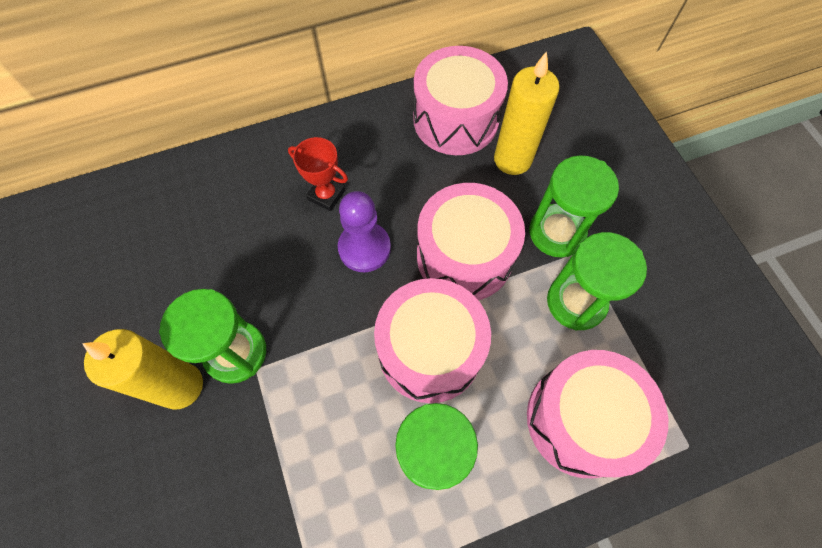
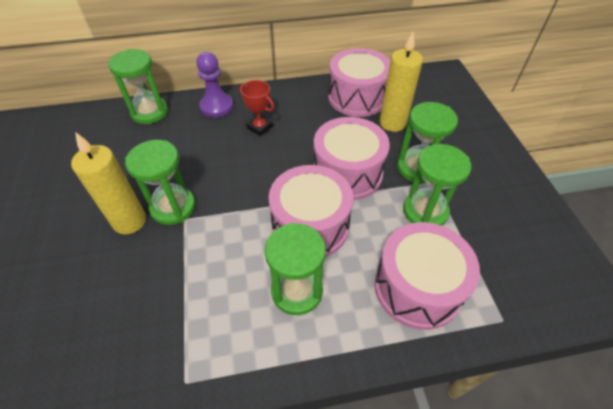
camera: 10 degrees right, 15 degrees down
purple pawn [338,191,391,272] -> purple pawn moved to [196,52,233,117]
none -> green hourglass [109,49,168,124]

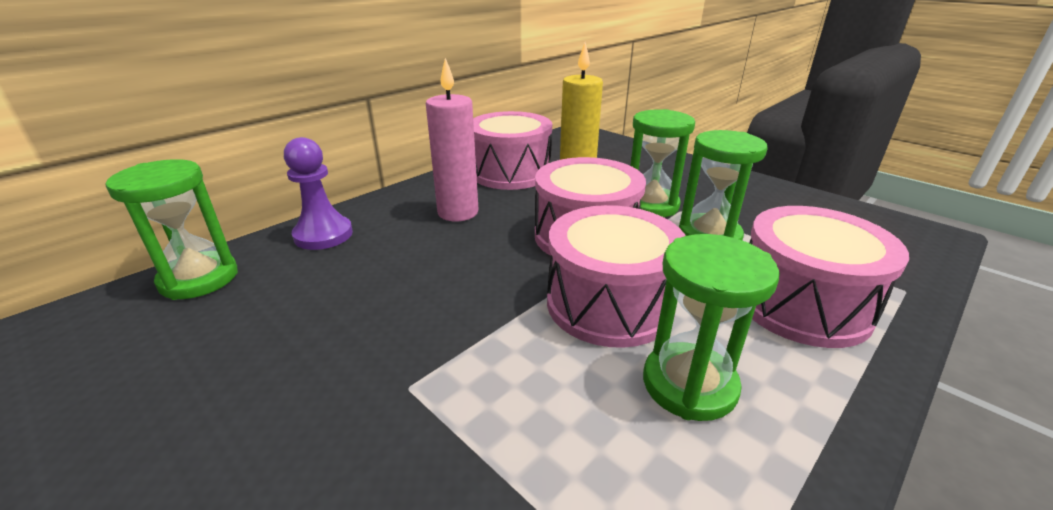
camera: 35 degrees left, 20 degrees down
yellow candle [71,132,146,234] -> none
green hourglass [125,140,195,225] -> none
red trophy [239,80,274,136] -> none
none -> pink candle [426,58,478,221]

